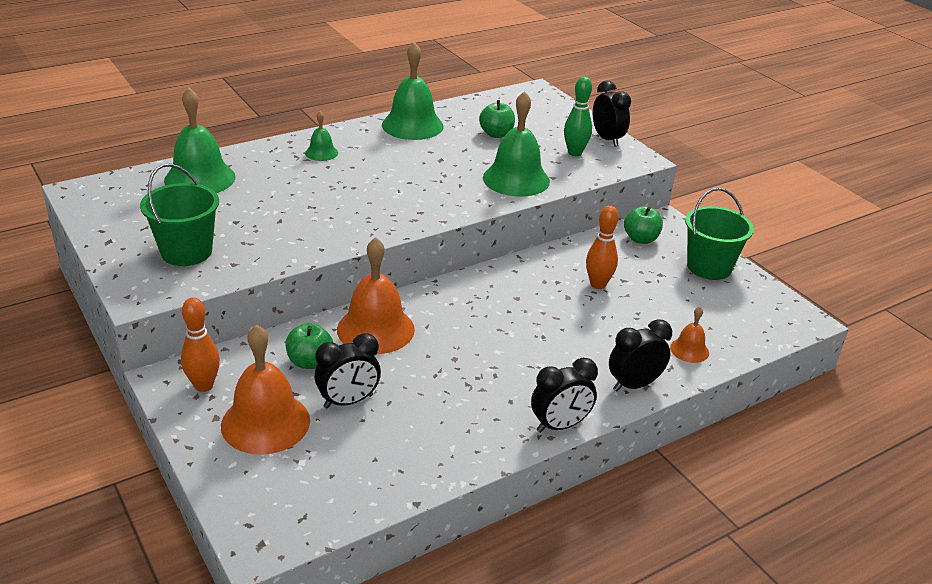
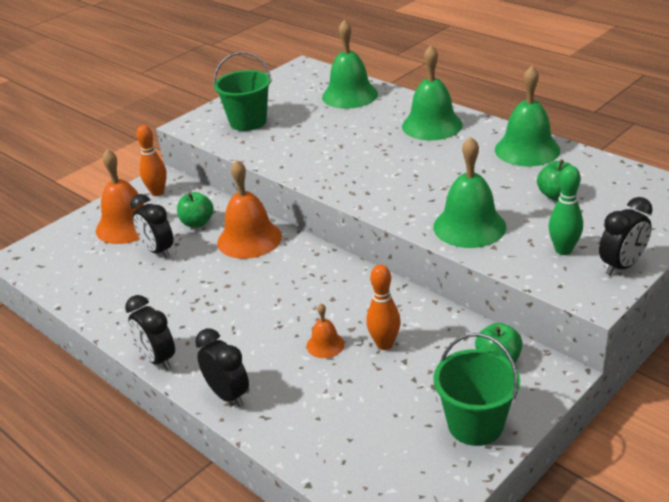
camera: 80 degrees right, 0 degrees up
green bell [305,111,338,161] -> green bell [402,45,463,140], size x2.00
orange bell [670,307,709,363] -> orange bell moved to [307,303,345,358]

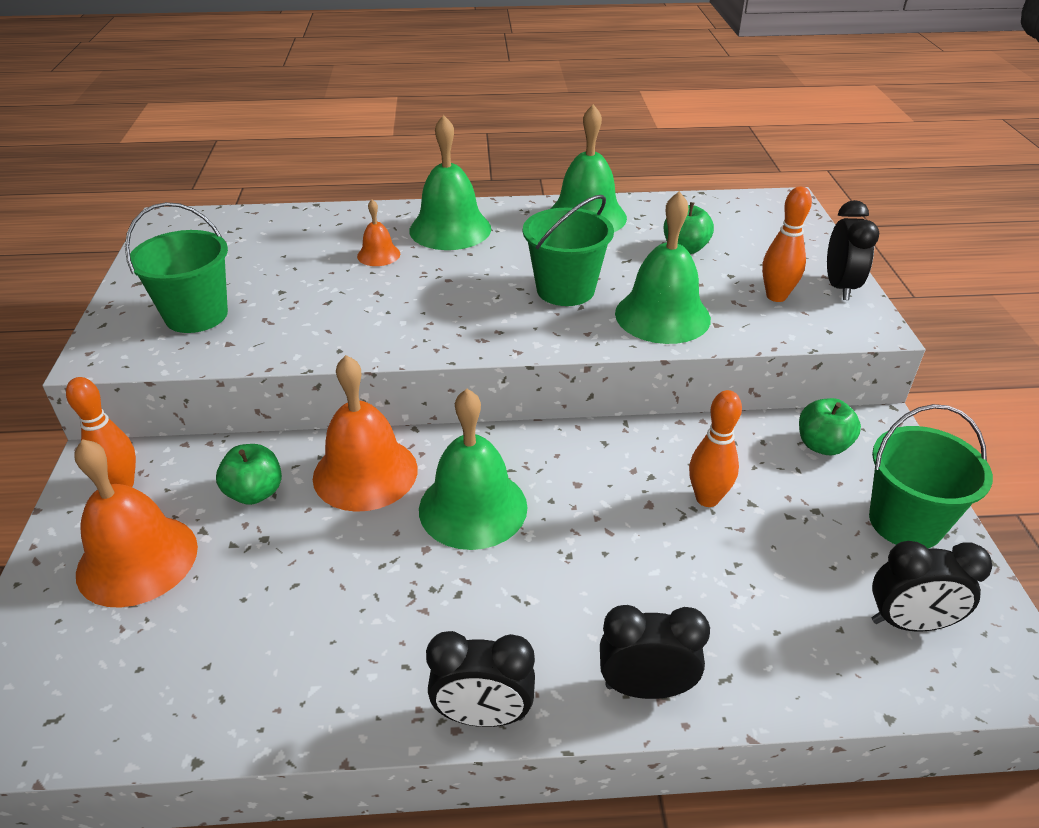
camera: 50 degrees left, 5 degrees up
black clock [130,194,174,258] -> black clock moved to [872,541,992,632]
orange bell [307,303,345,358] -> orange bell moved to [357,200,400,266]
green bell [322,20,378,109] -> green bell moved to [419,389,527,550]
green bowling pin [548,166,583,255] -> orange bowling pin [762,187,812,302]
none -> green bucket [523,195,614,306]

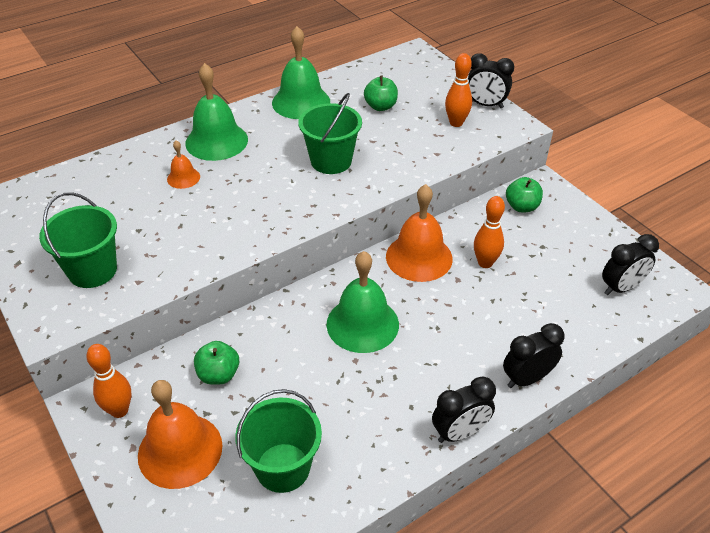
camera: 30 degrees left, 5 degrees up
orange bell [313,355,418,512] -> orange bell moved to [386,184,453,282]
green bell [615,191,711,344] -> none
black clock [827,200,879,300] -> black clock turned 135 degrees clockwise [468,53,514,108]
green bucket [869,404,993,549] -> green bucket moved to [235,389,322,493]

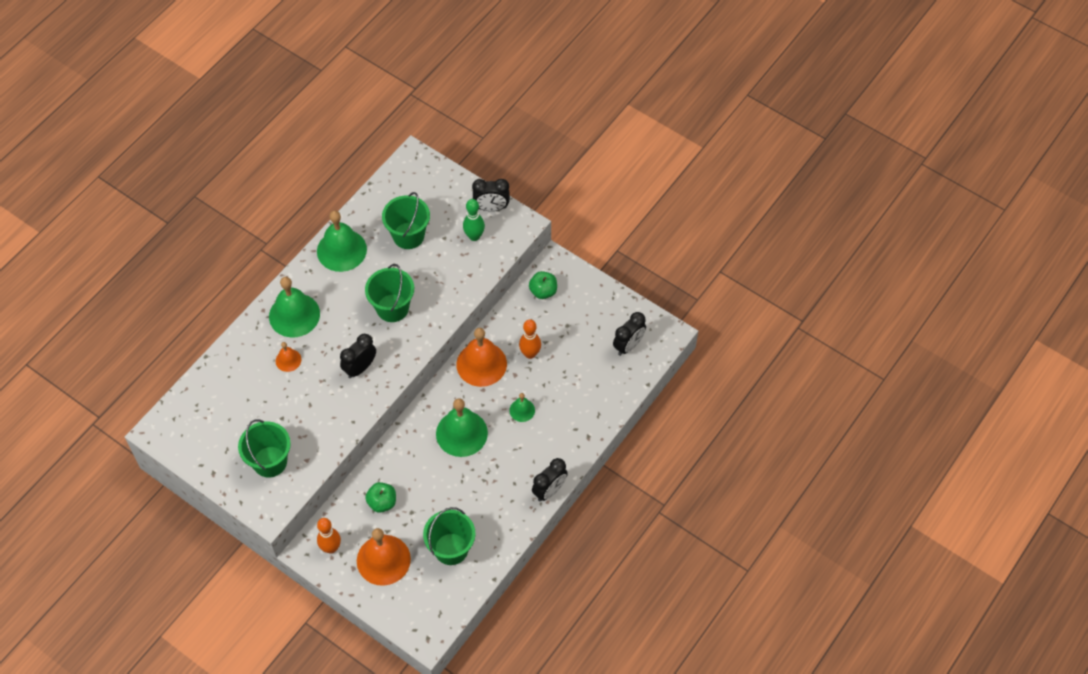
camera: 20 degrees left, 15 degrees up
green apple [364,76,398,111] -> green bucket [382,192,430,249]
orange bowling pin [445,53,472,127] -> green bowling pin [463,199,485,241]
black clock [503,323,565,388] -> black clock moved to [340,334,376,378]
none -> green bell [509,393,535,422]

